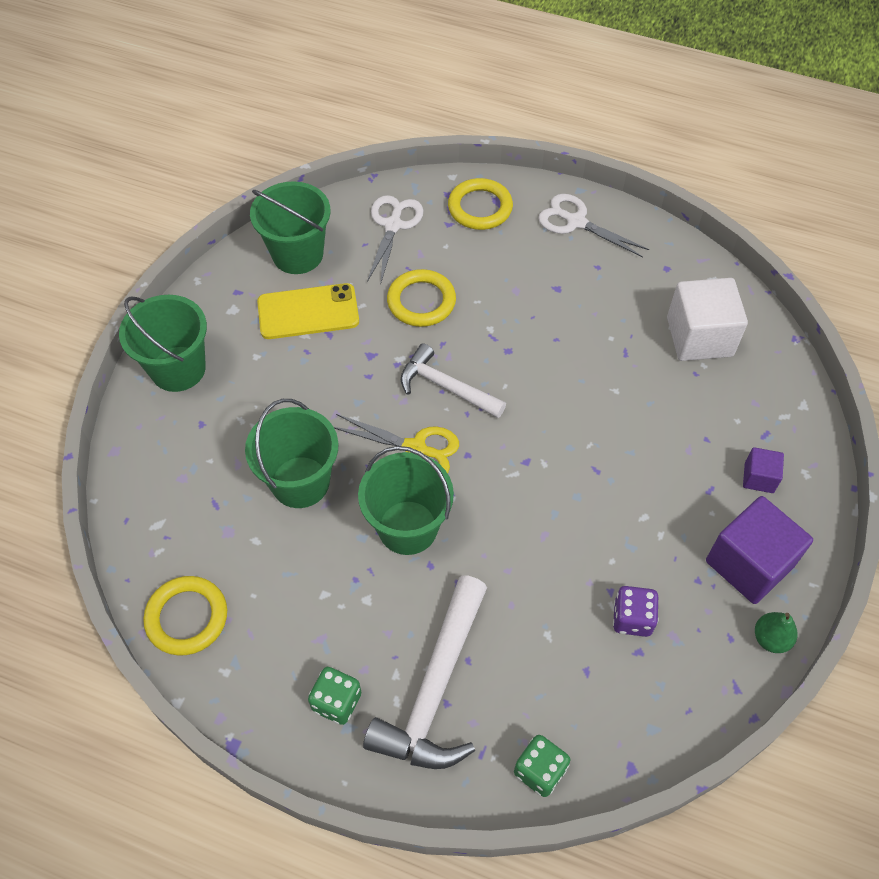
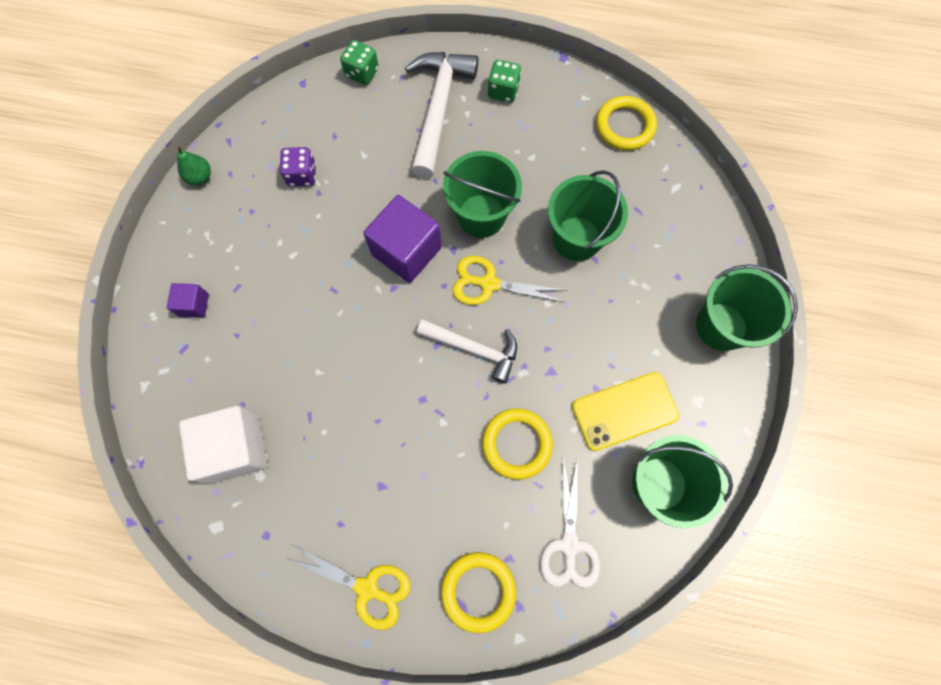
camera: 170 degrees right, 15 degrees up
white scissors [538,194,649,258] -> yellow scissors [285,544,410,630]
purple cube [706,496,813,604] -> purple cube moved to [363,195,442,283]

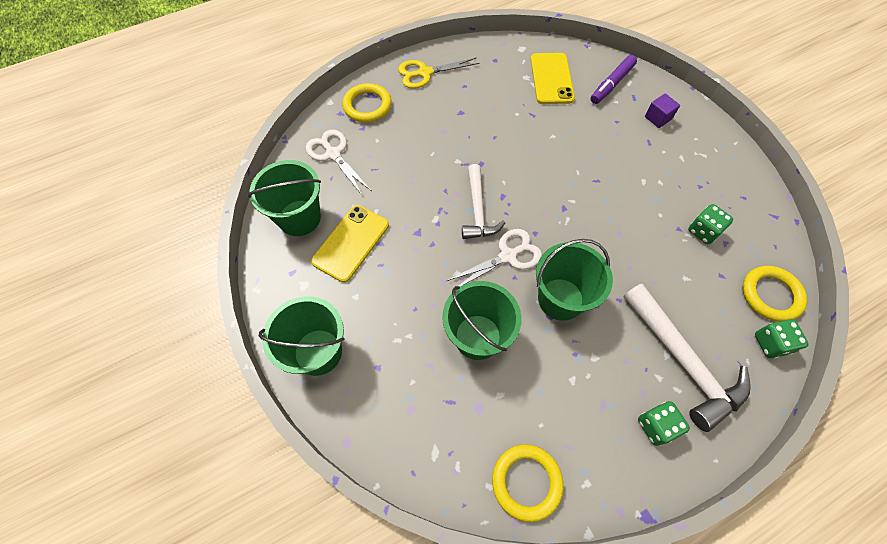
camera: 140 degrees right, 10 degrees down
green pear [177,146,211,185] -> none
white cube [179,406,268,483] -> yellow phone [531,53,575,104]
purple dice [280,147,316,187] -> green dice [688,204,733,244]
purple cube [363,195,442,283] -> none
white hammer [417,319,517,383] -> white hammer turned 75 degrees counterclockwise [462,164,505,239]
yellow scissors [452,256,567,305] -> white scissors [447,229,542,286]
yellow ring [482,408,553,480] -> yellow ring moved to [743,266,807,322]
none -> purple marker [591,55,637,104]

